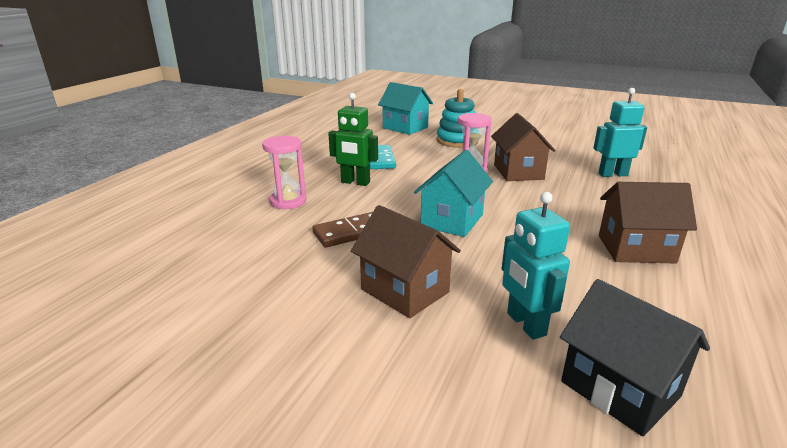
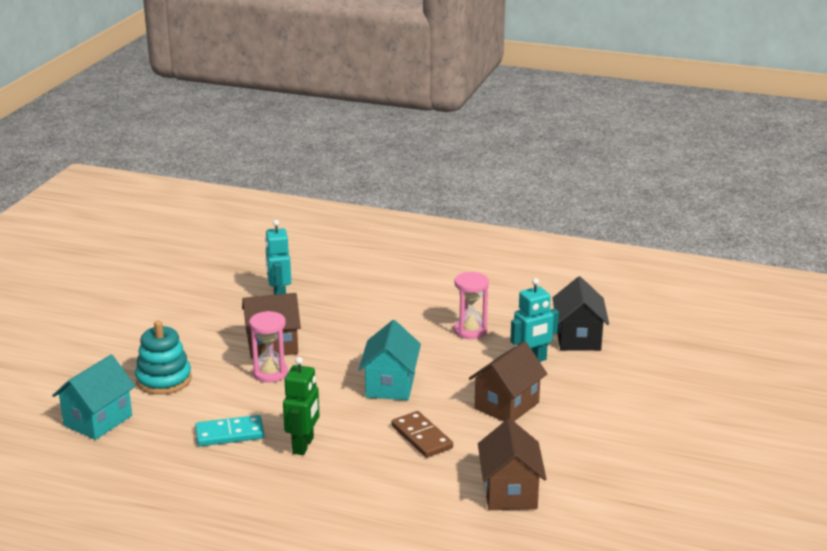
camera: 95 degrees left, 0 degrees up
pink hourglass [262,136,306,209] -> pink hourglass moved to [454,272,489,339]
turquoise house [414,150,493,237] -> turquoise house turned 75 degrees clockwise [359,320,421,400]
black house [560,279,710,436] -> black house turned 45 degrees counterclockwise [553,276,609,351]
brown house [599,182,697,264] -> brown house moved to [478,419,546,510]

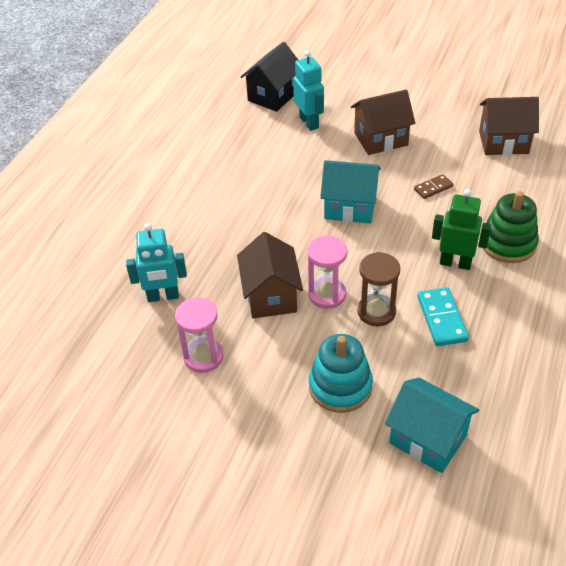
camera: 85 degrees left, 20 degrees up
brown domino [391,411,453,458] -> brown domino [414,174,453,199], size x0.62
pink hourglass [454,272,489,339] -> pink hourglass moved to [175,297,224,373]
brown house [469,341,547,422] -> brown house turned 60 degrees counterclockwise [351,90,415,155]
black house [553,276,609,351] -> black house turned 60 degrees counterclockwise [241,42,298,112]
none -> brown hourglass [357,252,400,326]
none -> green stacking toy [483,191,539,263]

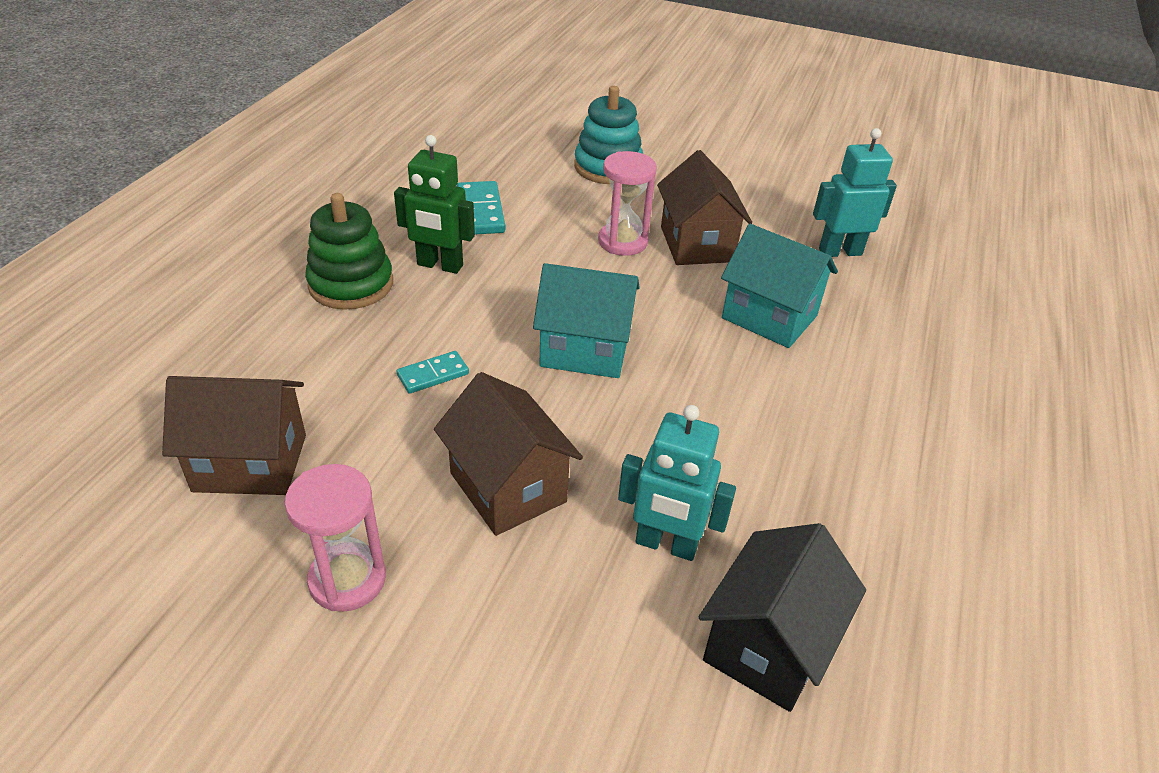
camera: 175 degrees right, 5 degrees down
pink hourglass [175,297,224,373] -> pink hourglass moved to [285,464,386,612]
turquoise robot [293,51,324,131] -> turquoise robot turned 45 degrees counterclockwise [618,405,736,561]
brown house [351,90,415,155] -> brown house turned 75 degrees clockwise [434,372,583,536]
brown hourglass [357,252,400,326] -> none
turquoise house [385,378,479,473] -> turquoise house moved to [721,224,838,348]
brown domino [414,174,453,199] -> turquoise domino [397,351,469,394]

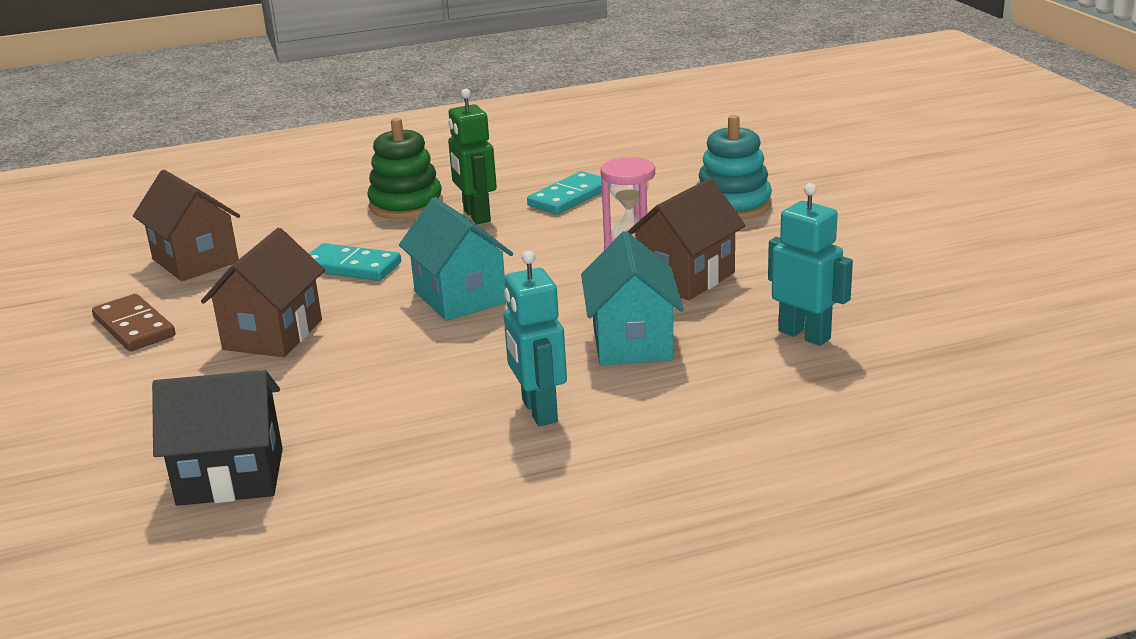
camera: 55 degrees right, 15 degrees down
pink hourglass [285,464,386,612] -> brown domino [92,294,175,351]
turquoise domino [397,351,469,394] -> turquoise domino [309,243,401,281], size x1.60
turquoise robot [618,405,736,561] -> turquoise robot moved to [504,250,567,426]

